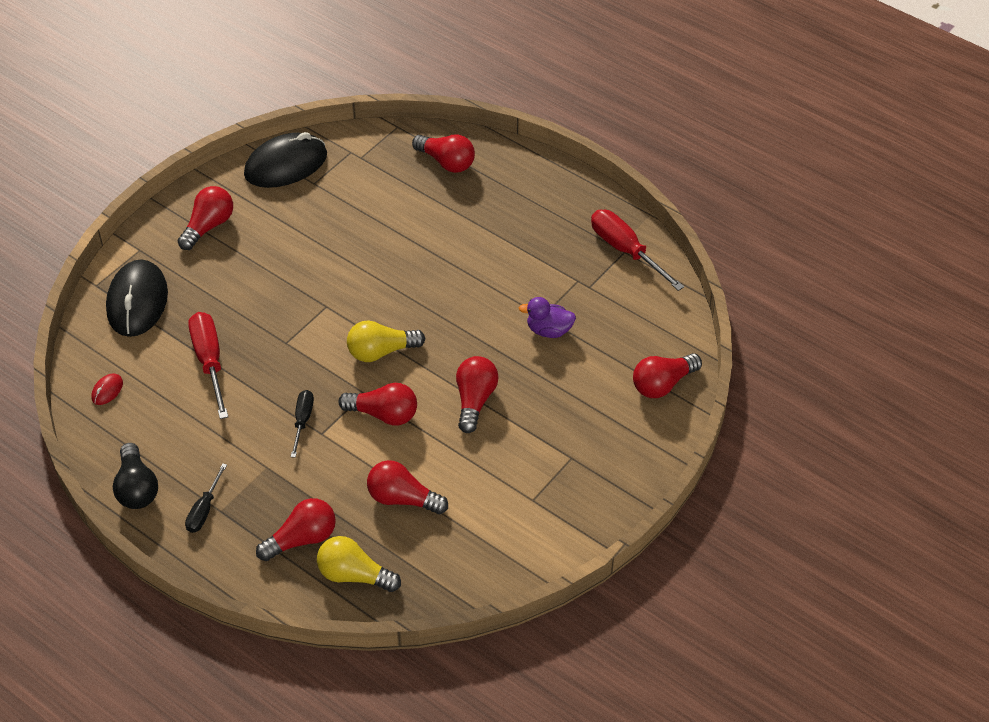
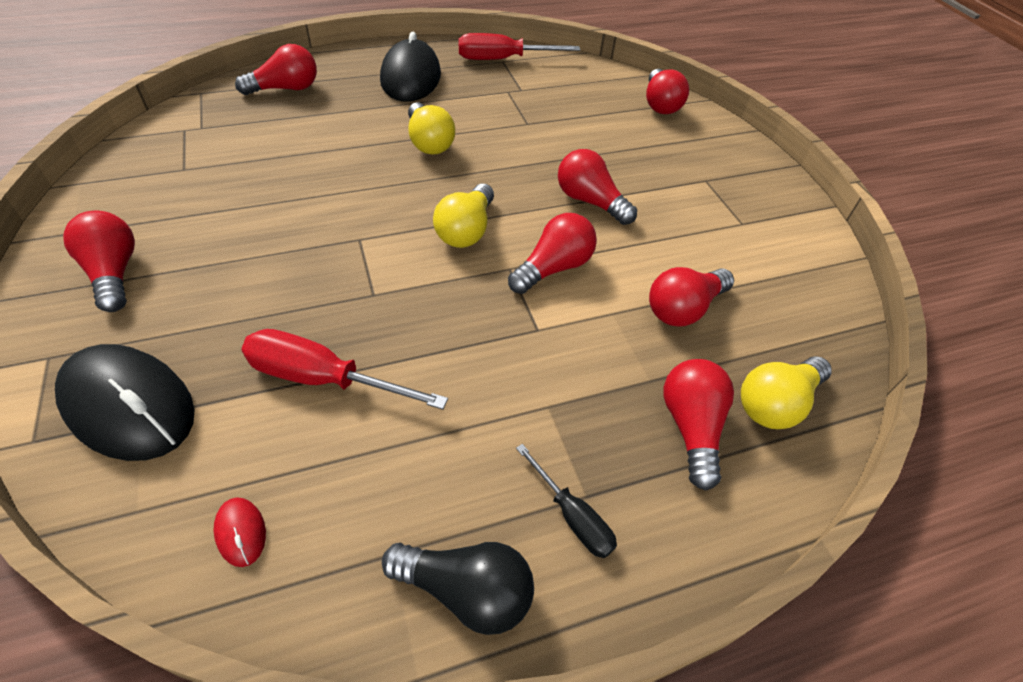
camera: 60 degrees left, 0 degrees up
black mouse [244,132,327,188] -> black mouse moved to [380,32,441,102]
black screwdriver [291,390,314,458] -> none
purple duck [519,297,576,338] -> none
none -> yellow light bulb [408,102,455,154]

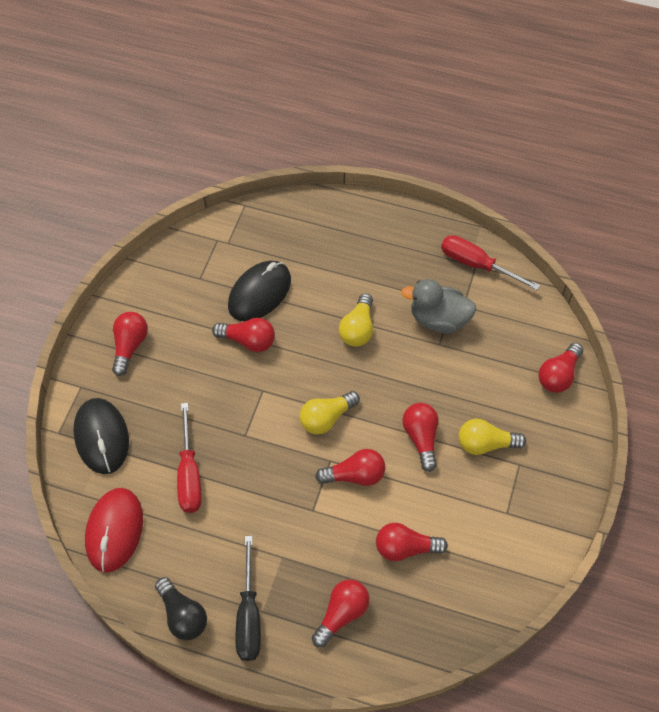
camera: 40 degrees right, 10 degrees up
red mouse [214,497,266,567] -> red mouse [85,488,143,573], size x2.46
red light bulb [235,44,317,95] -> red light bulb moved to [212,318,275,352]
red screwdriver [241,329,448,410] -> red screwdriver turned 150 degrees counterclockwise [177,403,202,513]
black mouse [380,32,441,102] -> black mouse moved to [228,261,291,321]
black screwdriver [516,444,617,558] -> black screwdriver [235,536,261,661], size x1.71
yellow light bulb [741,356,832,429] -> yellow light bulb moved to [459,419,526,455]
none -> grey duck [401,279,477,333]

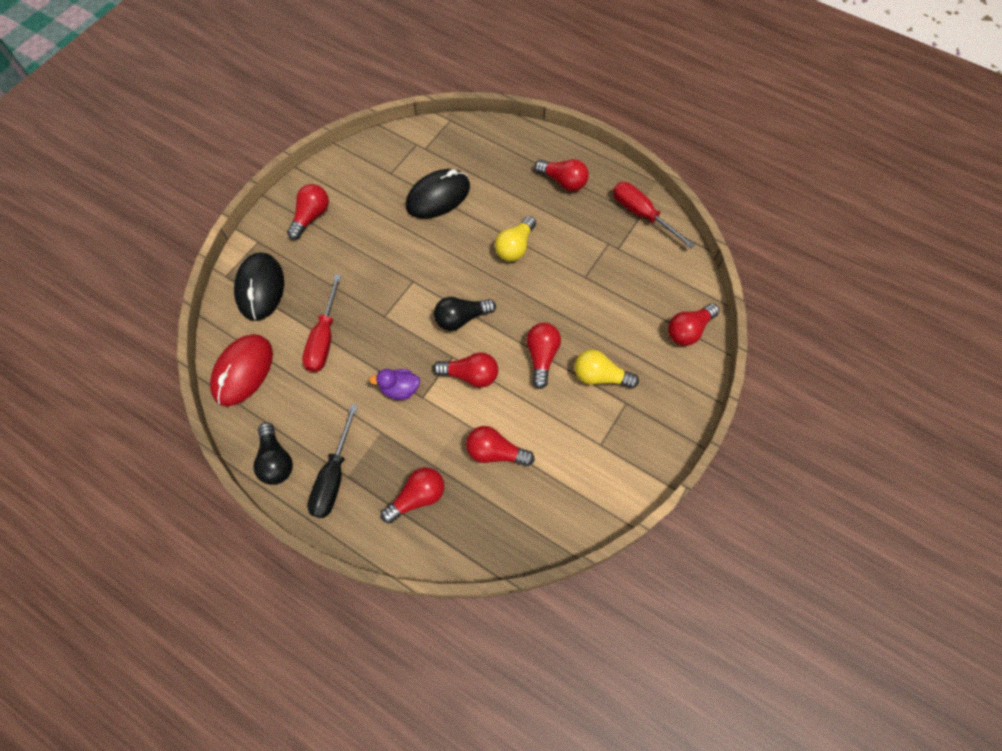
camera: 15 degrees right, 5 degrees up
red light bulb [212,318,275,352] -> red light bulb moved to [534,159,589,191]
yellow light bulb [300,391,360,435] -> black light bulb [434,297,496,331]
grey duck [401,279,477,333] -> none
none -> purple duck [369,369,420,400]

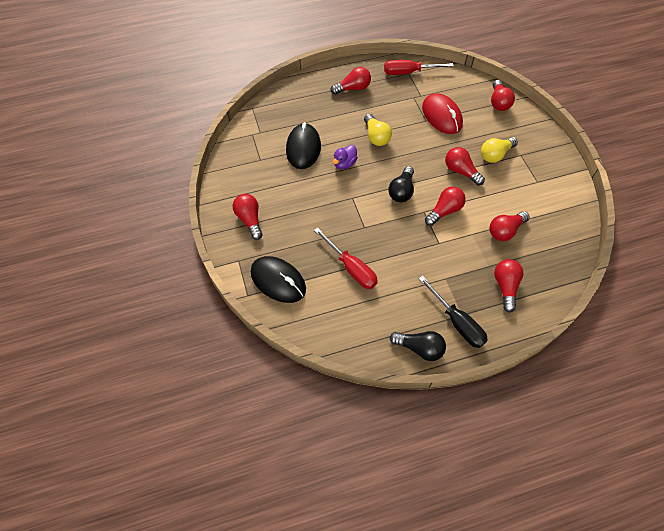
camera: 50 degrees left, 5 degrees down
red mouse [210,334,273,406] -> red mouse moved to [422,93,463,134]
purple duck [369,369,420,400] -> purple duck moved to [332,145,358,169]

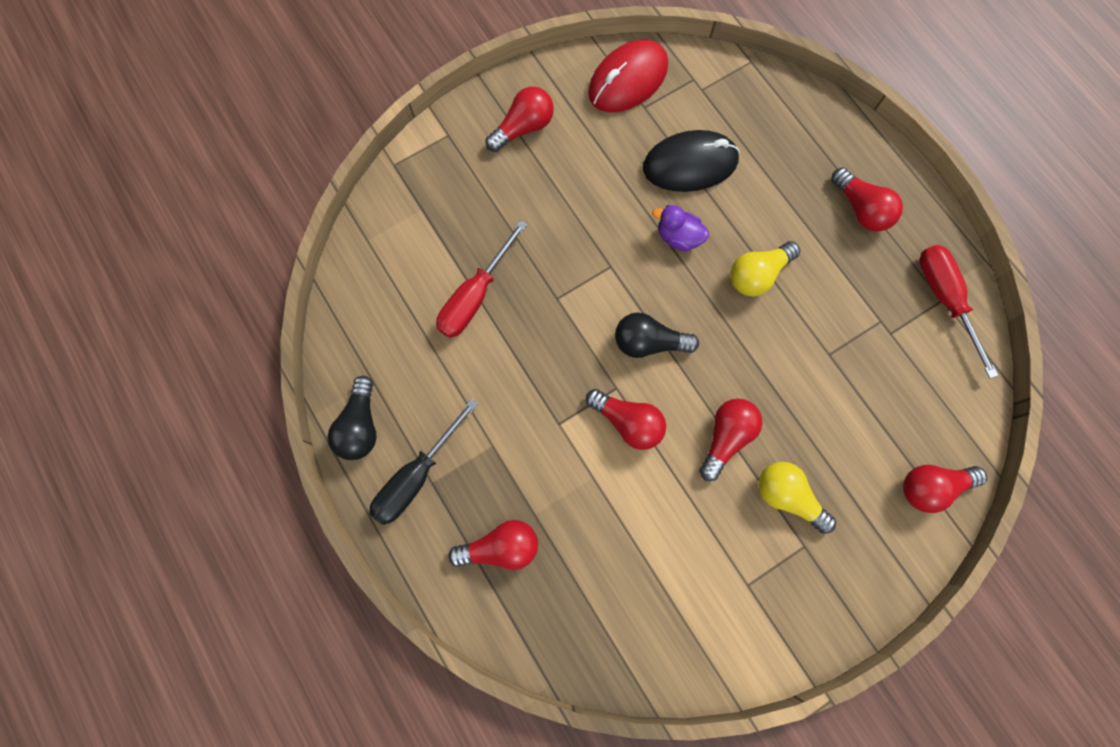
camera: 75 degrees right, 15 degrees up
black mouse [251,256,306,303] -> none
red mouse [422,93,463,134] -> red mouse moved to [588,39,668,112]
red light bulb [489,211,530,241] -> none

